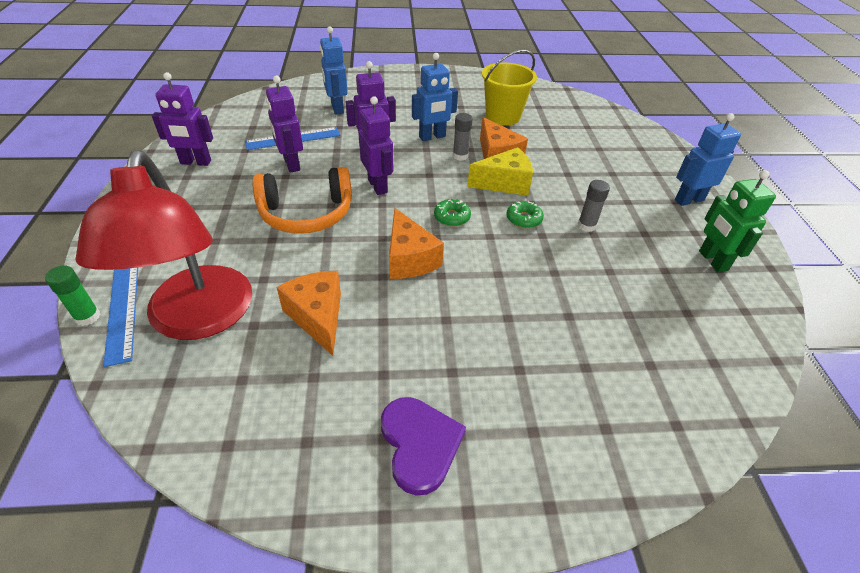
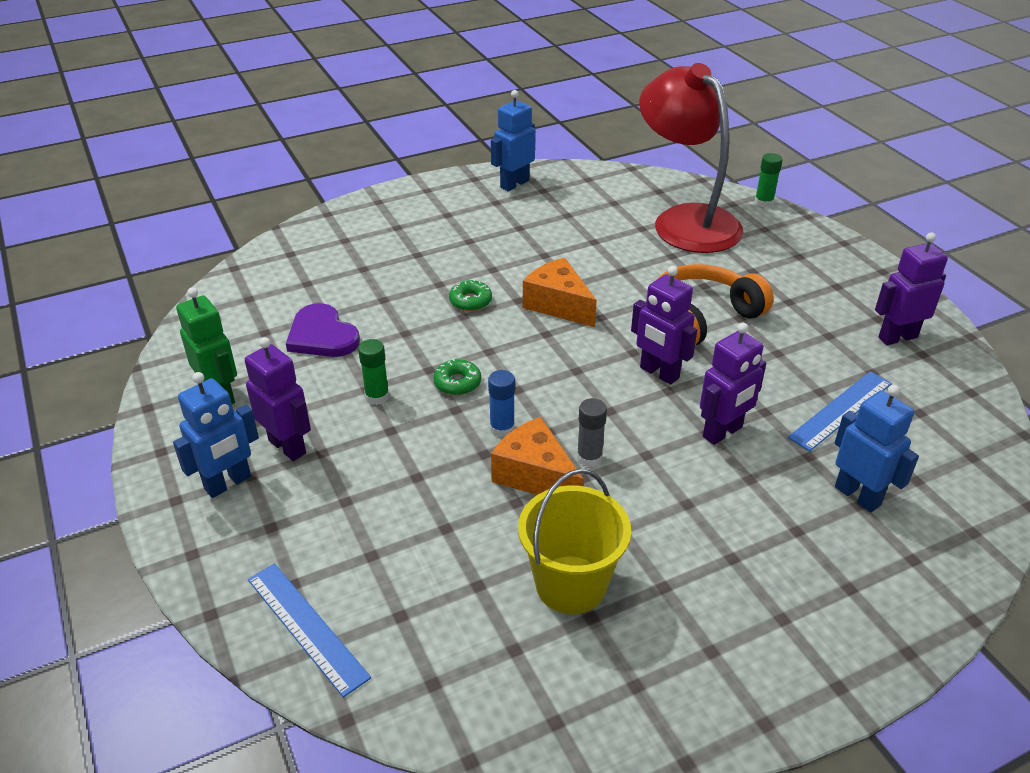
camera: 160 degrees right, 5 degrees down
blue ruler [103,268,138,367] -> blue ruler moved to [248,563,371,698]
purple robot [266,76,303,173] -> purple robot moved to [245,337,311,461]
orange cheese [277,271,341,356] -> none
purple heart [381,397,466,496] -> purple heart moved to [286,303,360,357]
blue robot [412,53,458,141] -> blue robot moved to [491,90,535,191]
green donut [434,199,471,226] -> green donut moved to [449,279,492,311]
yellow cheese [467,147,533,196] -> blue glue stick [488,370,515,437]
grey glue stick [578,180,610,232] -> green glue stick [358,339,389,405]

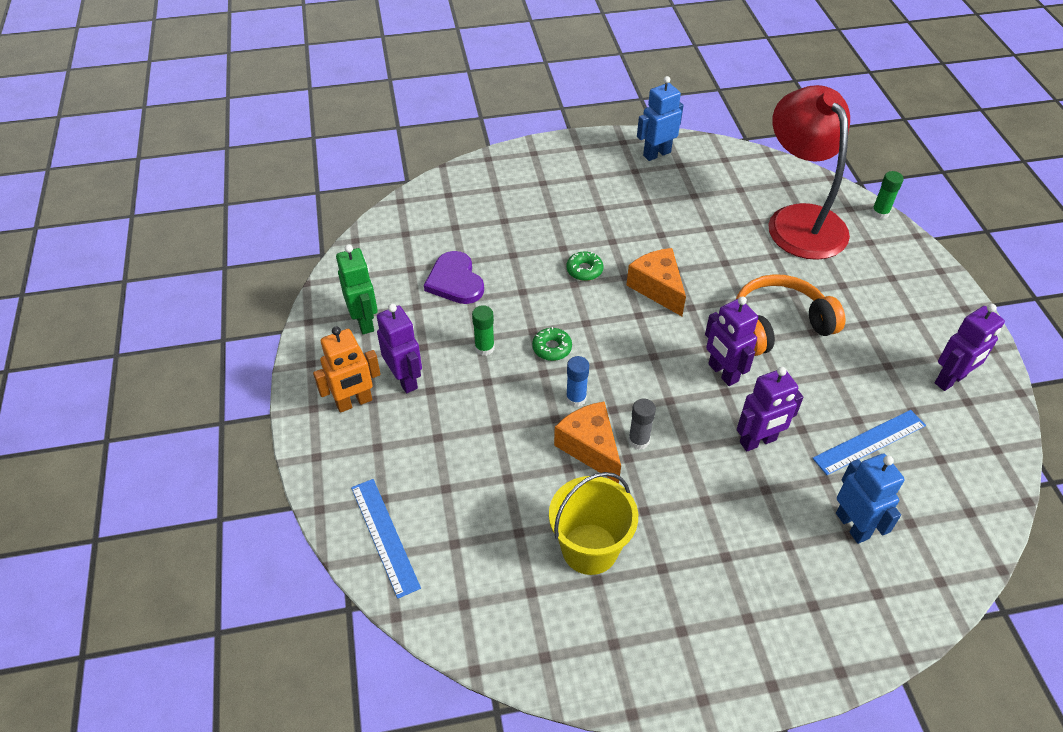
camera: 15 degrees right, 10 degrees up
blue robot [173,372,259,498] -> orange robot [313,327,381,413]
purple robot [875,233,948,345] -> purple robot turned 150 degrees clockwise [935,304,1005,391]

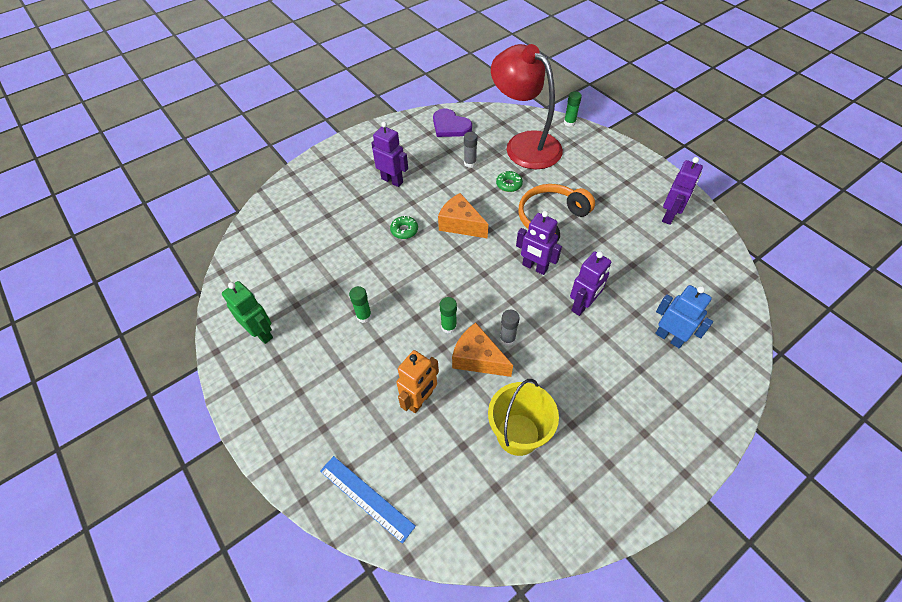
camera: 25 degrees left, 5 degrees up
orange robot [313,327,381,413] -> orange robot moved to [396,350,439,413]
purple robot [377,304,422,393] -> purple robot moved to [371,122,408,187]
purple heart [424,251,484,304] -> purple heart moved to [433,109,472,137]
green donut [532,327,572,361] -> green donut moved to [496,171,523,192]
blue glue stick [566,356,589,407] -> green glue stick [440,297,457,333]
blue robot [637,76,684,161] -> none
blue ruler [812,410,926,475] -> none
none -> grey glue stick [464,132,477,168]

